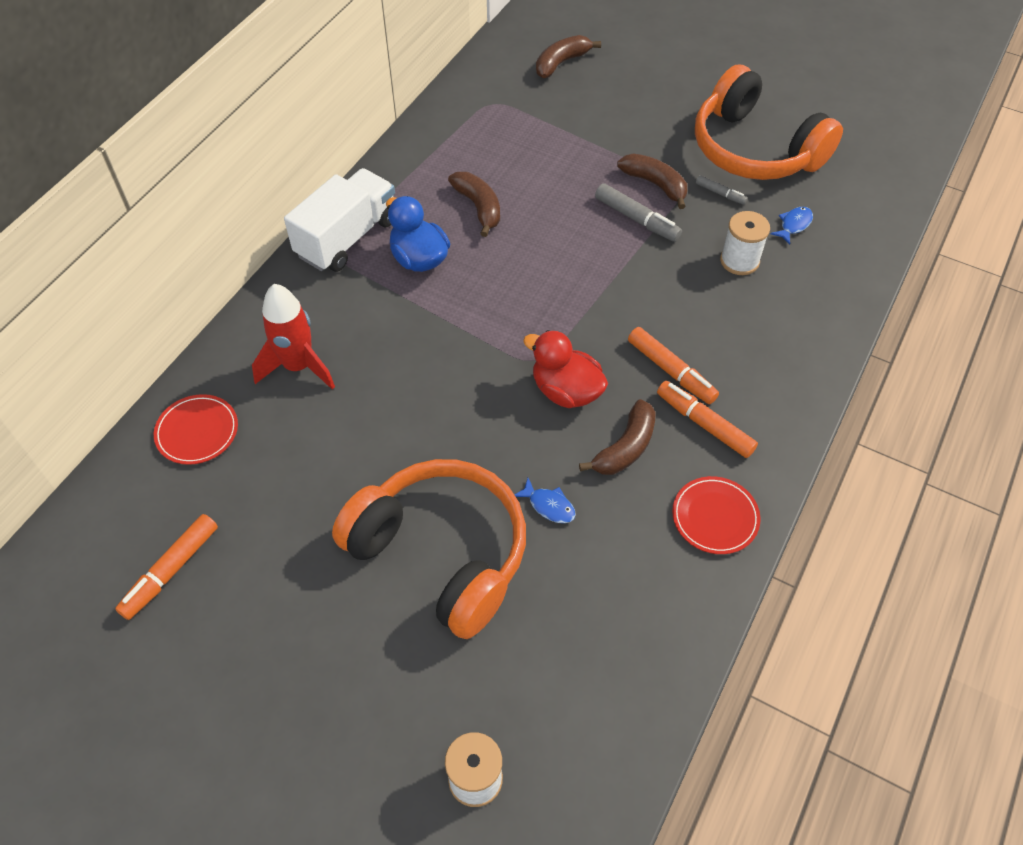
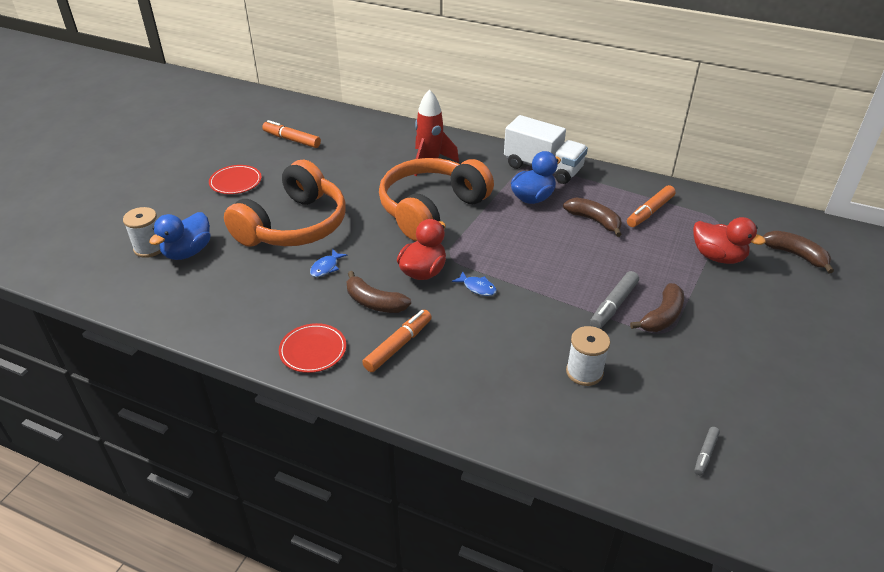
camera: 85 degrees right, 15 degrees down
red plate [154,394,238,465] -> red plate moved to [209,165,262,194]
brown banana [448,172,500,237] -> brown banana turned 105 degrees counterclockwise [563,198,622,237]
orange marker [628,327,719,404] -> orange marker moved to [627,185,676,227]
orange headphones [695,64,843,180] -> orange headphones moved to [379,158,494,241]
grey marker [696,175,747,205] -> grey marker moved to [694,427,720,475]
blue fish [770,207,813,245] -> blue fish moved to [452,271,497,296]
none -> blue duck [149,212,211,260]
none -> red duck [693,217,766,264]

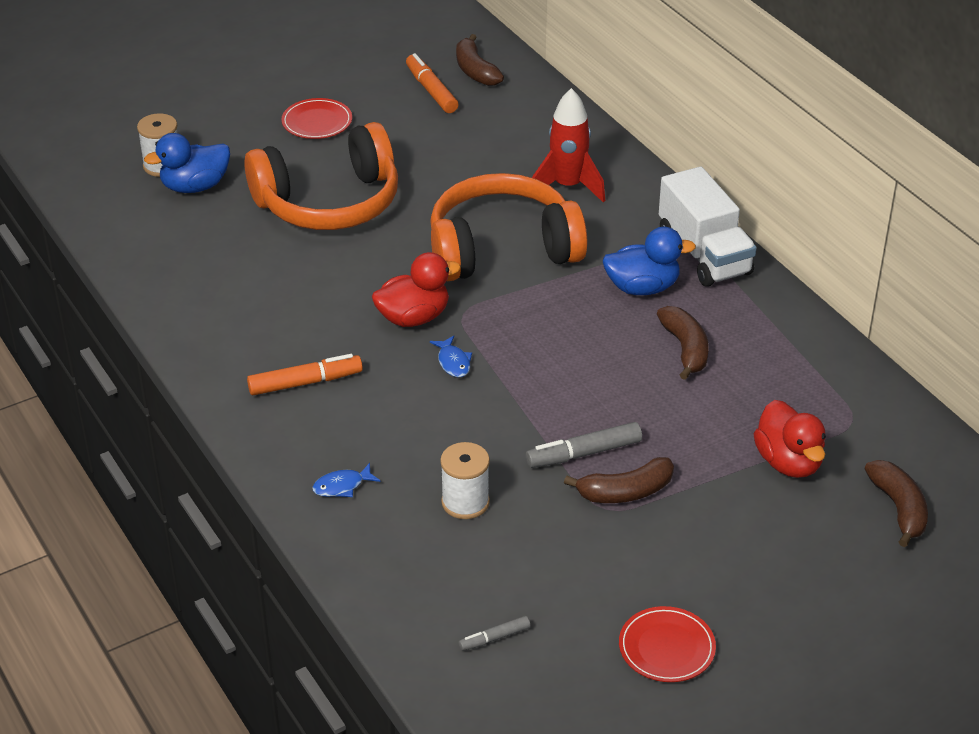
camera: 35 degrees right, 0 degrees up
red plate [279,323,346,373] -> red plate moved to [619,606,716,682]
blue fish [310,249,347,277] -> blue fish moved to [312,463,380,497]
brown banana [346,271,411,313] -> brown banana moved to [456,34,504,86]
orange marker [627,185,676,227] -> none

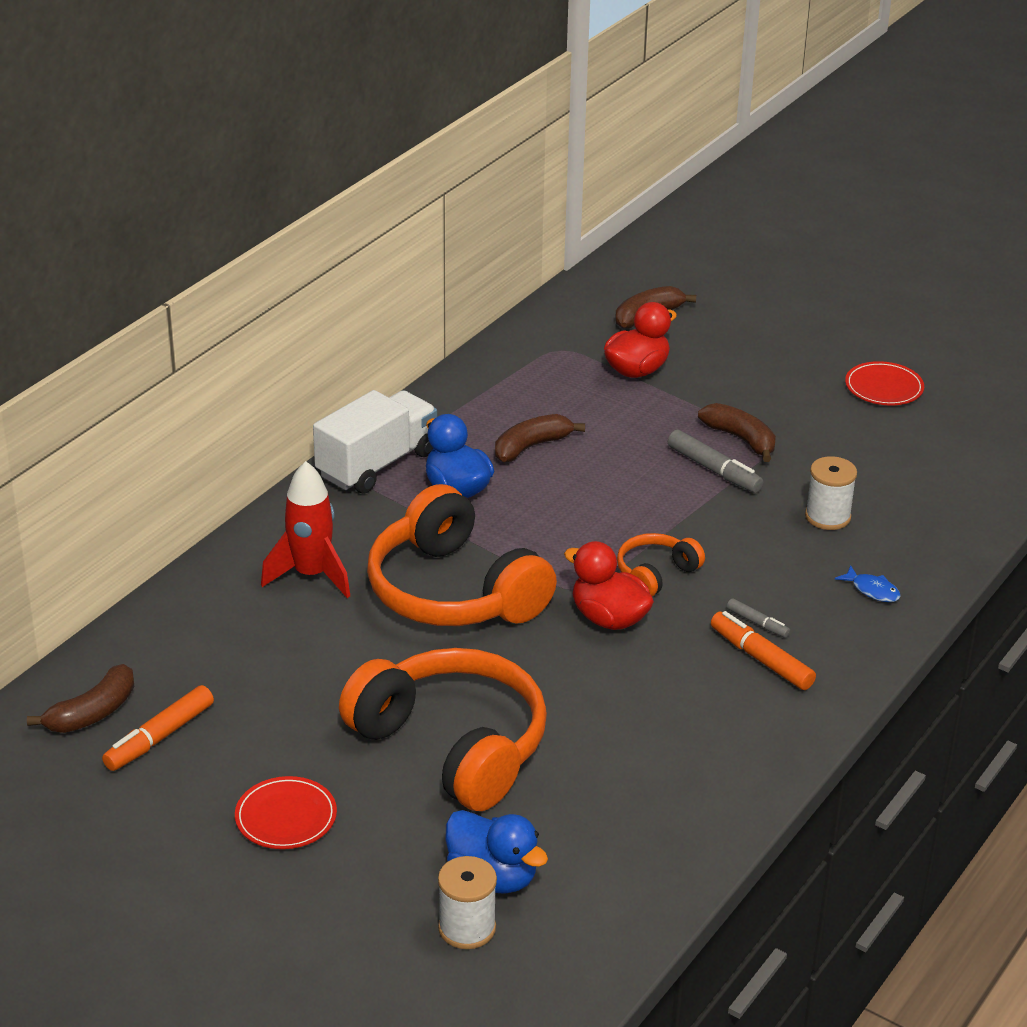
camera: 115 degrees left, 5 degrees down
blue fish [430,335,472,377] -> orange headphones [617,533,705,596]
grey marker [459,616,530,651] -> grey marker moved to [727,598,790,638]

